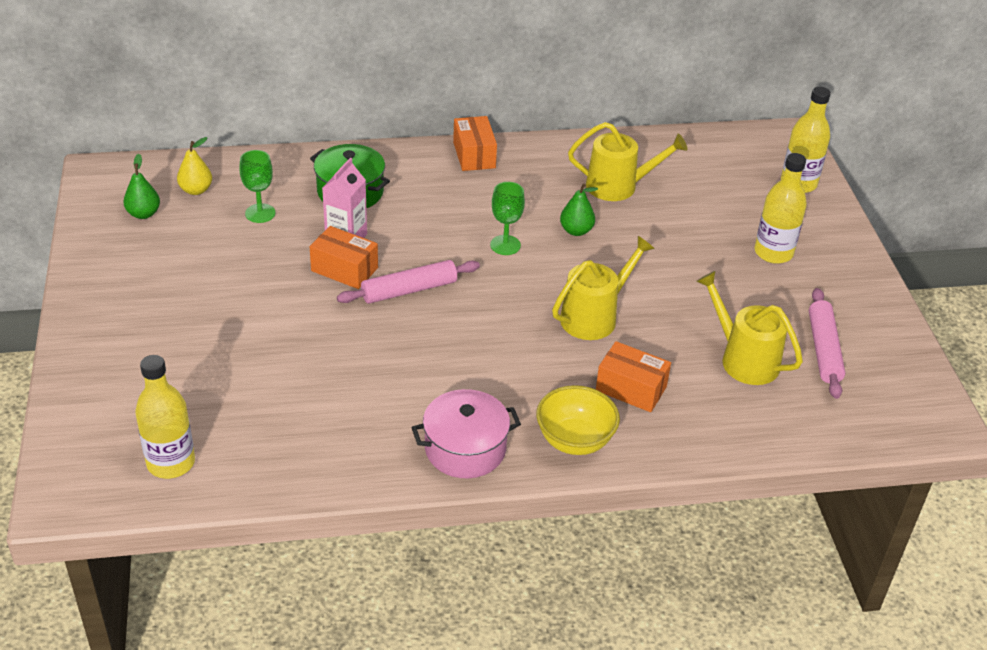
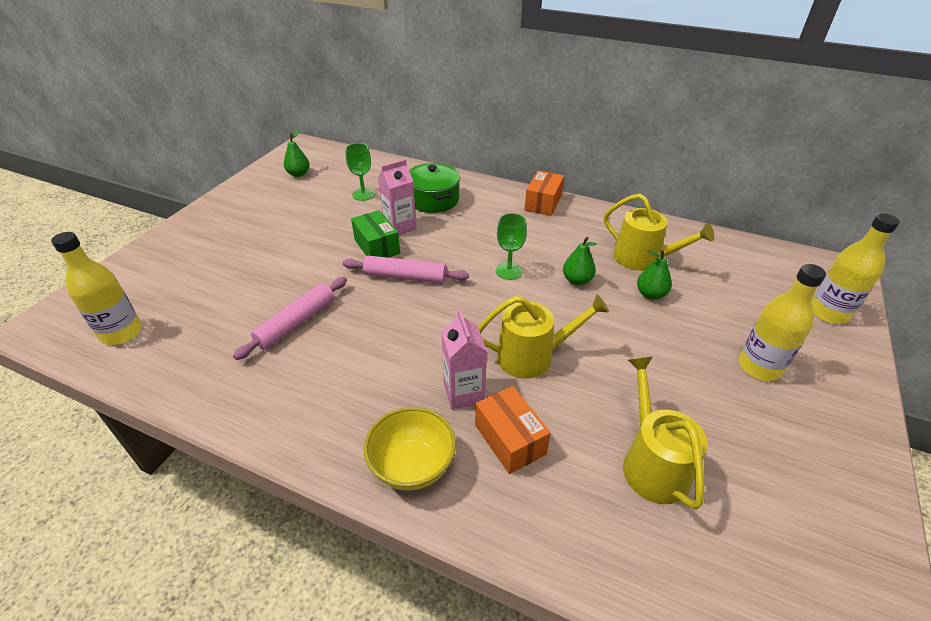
camera: 35 degrees right, 0 degrees up
yellow pear [177,137,212,195] -> none
orange box [310,226,378,289] -> green box [351,210,400,258]
pink pot [412,389,521,478] -> none
pink rolling pin [809,288,845,399] -> pink rolling pin moved to [233,277,347,360]
none -> pink carton [442,310,487,409]
none -> green pear [637,249,672,300]

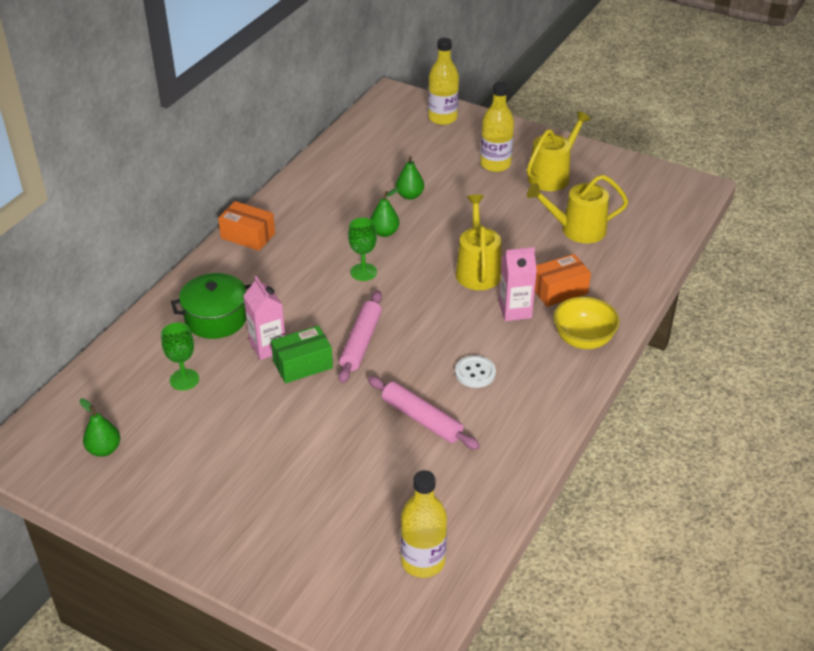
camera: 85 degrees left, 0 degrees up
yellow watering can [604,194,714,271] -> yellow watering can moved to [527,111,591,191]
none -> white button [455,355,496,388]

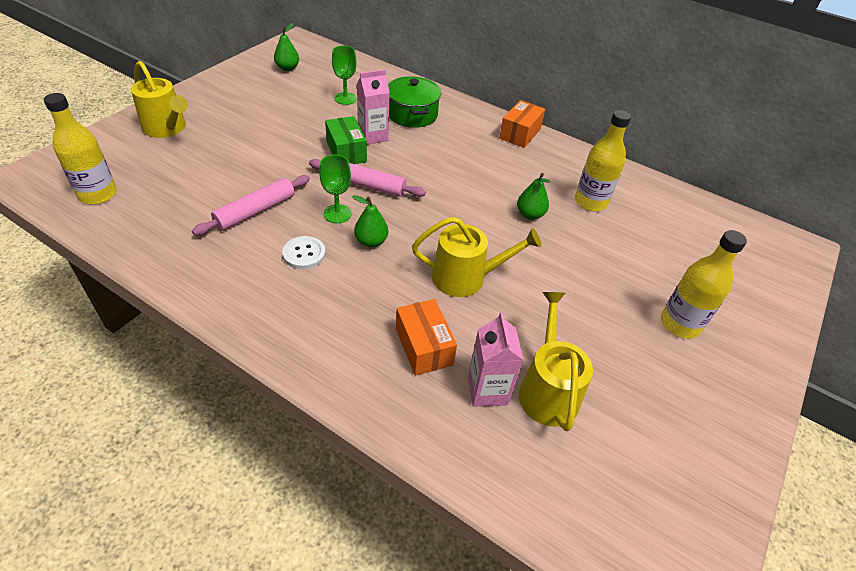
camera: 90 degrees right, 5 degrees up
green goblet [348,218,377,281] -> green goblet moved to [319,155,352,223]
green pear [396,156,424,200] -> green pear moved to [352,195,388,247]
yellow bottle [428,38,459,125] -> yellow bottle moved to [575,110,631,212]
pink carton [499,247,537,321] -> pink carton moved to [468,312,524,407]
yellow watering can [527,111,591,191] -> yellow watering can moved to [131,61,188,138]
yellow bowl [553,296,620,349] -> none

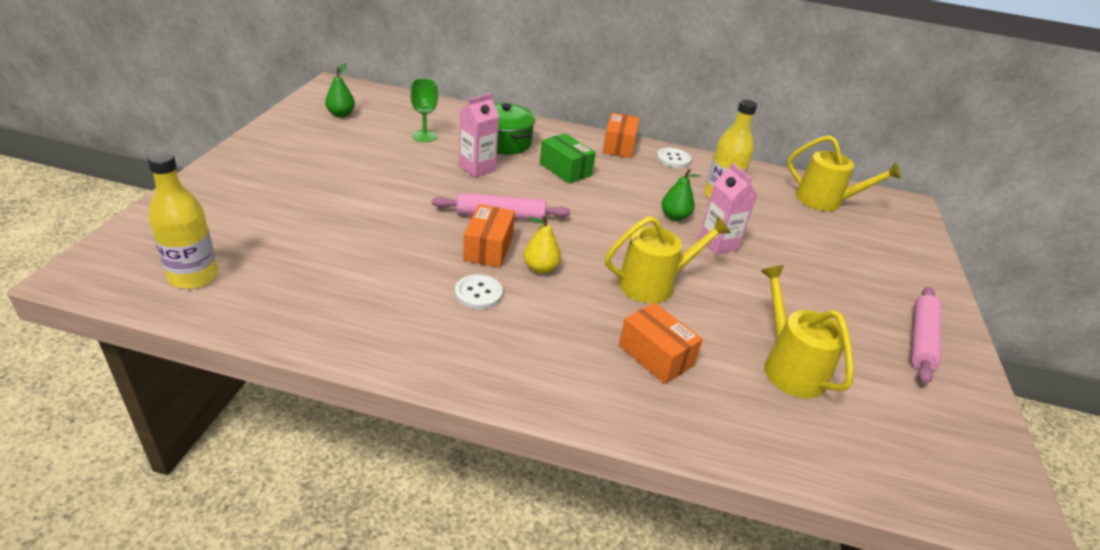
camera: 20 degrees left, 10 degrees down
yellow watering can [131,61,188,138] -> yellow watering can moved to [787,135,901,211]
pink rolling pin [192,175,310,235] -> pink rolling pin moved to [911,287,941,384]
green goblet [319,155,352,223] -> orange box [463,204,515,268]
green box [325,116,367,164] -> green box moved to [540,133,596,184]
green pear [352,195,388,247] -> yellow pear [523,215,561,274]
pink carton [468,312,524,407] -> pink carton moved to [698,163,757,255]
yellow bottle [661,230,747,339] -> none
none -> white button [657,148,691,168]

